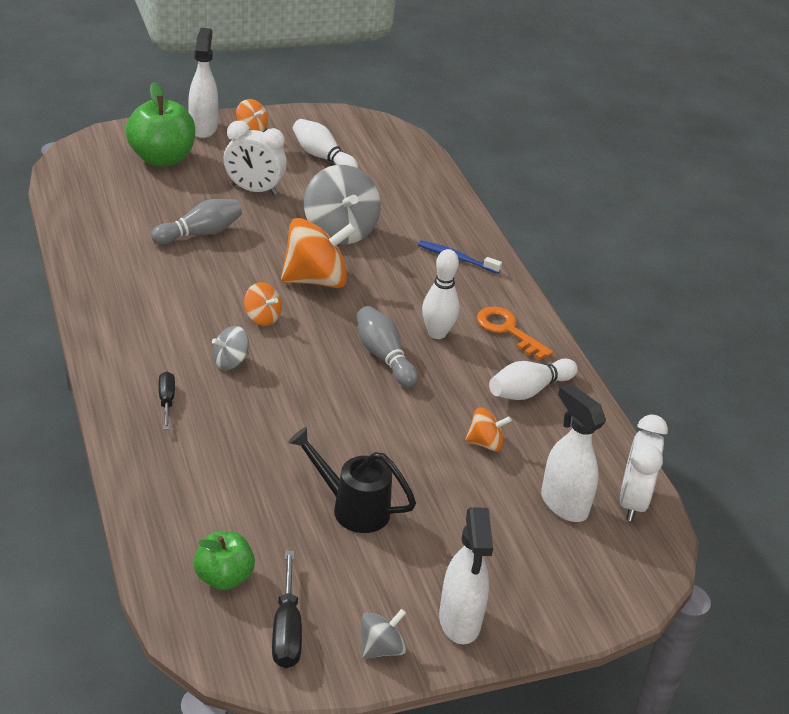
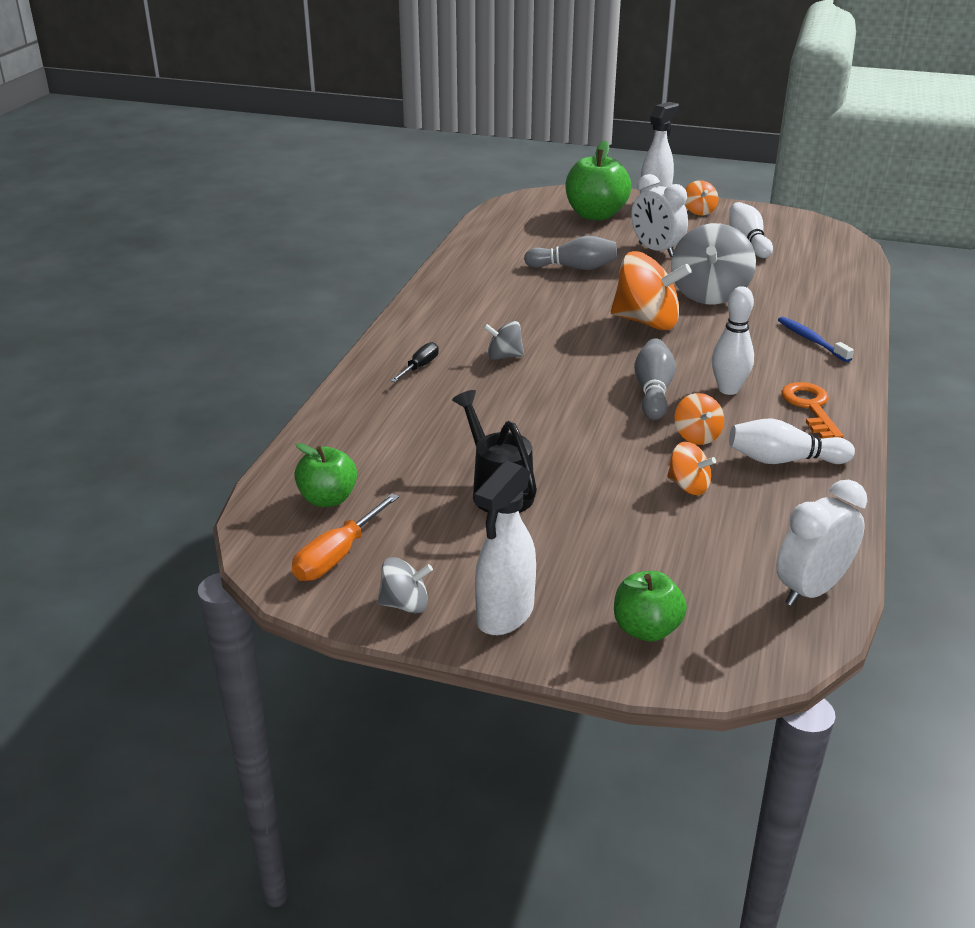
camera: 40 degrees right, 5 degrees down
orange spinning top [244,282,282,326] -> orange spinning top moved to [674,393,724,445]
black screwdriver [272,550,302,668] -> orange screwdriver [292,493,399,581]
white spray bottle [541,383,606,522] -> none
none -> green apple [614,571,687,642]

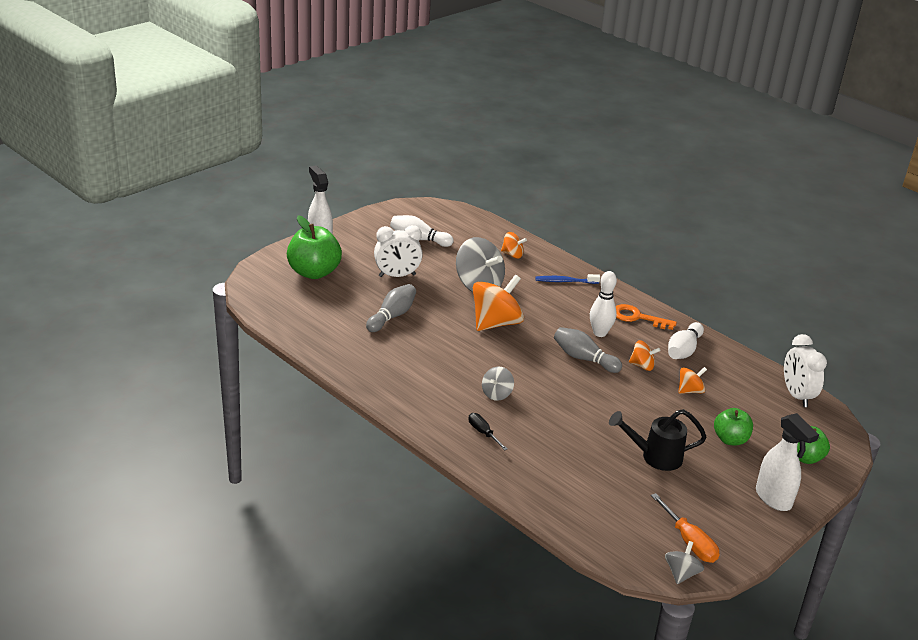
camera: 65 degrees left, 0 degrees up
green apple [294,443,357,507] -> green apple moved to [714,408,753,446]
grey spinning top [378,557,433,614] -> grey spinning top moved to [665,541,704,584]
orange spinning top [685,180,718,215] -> orange spinning top moved to [501,232,527,258]

